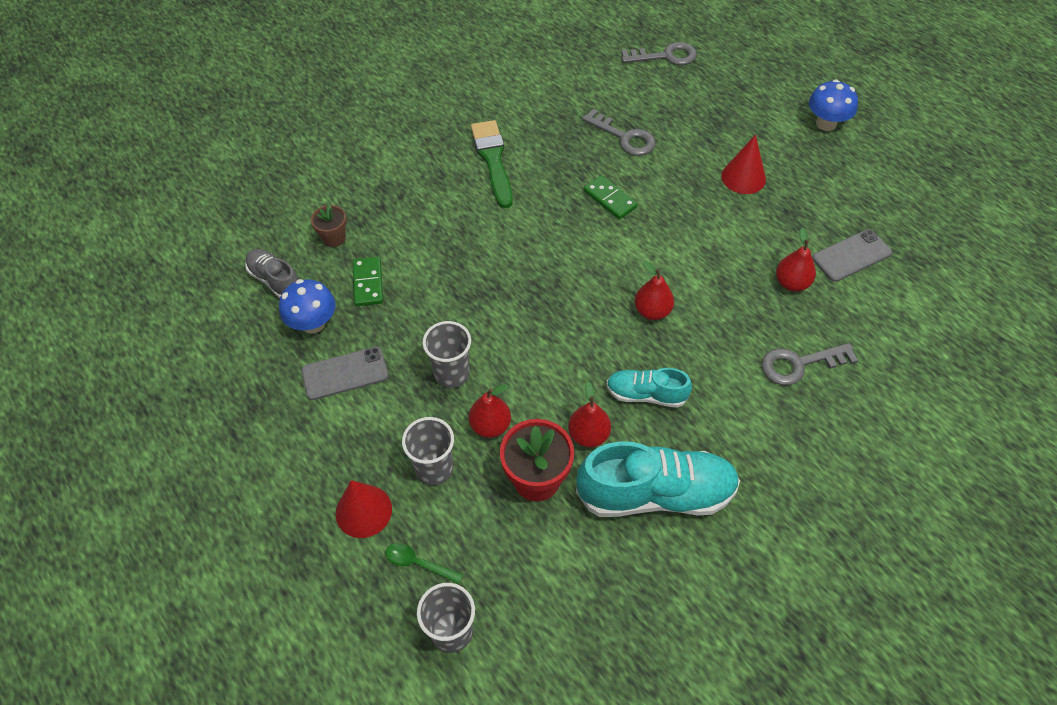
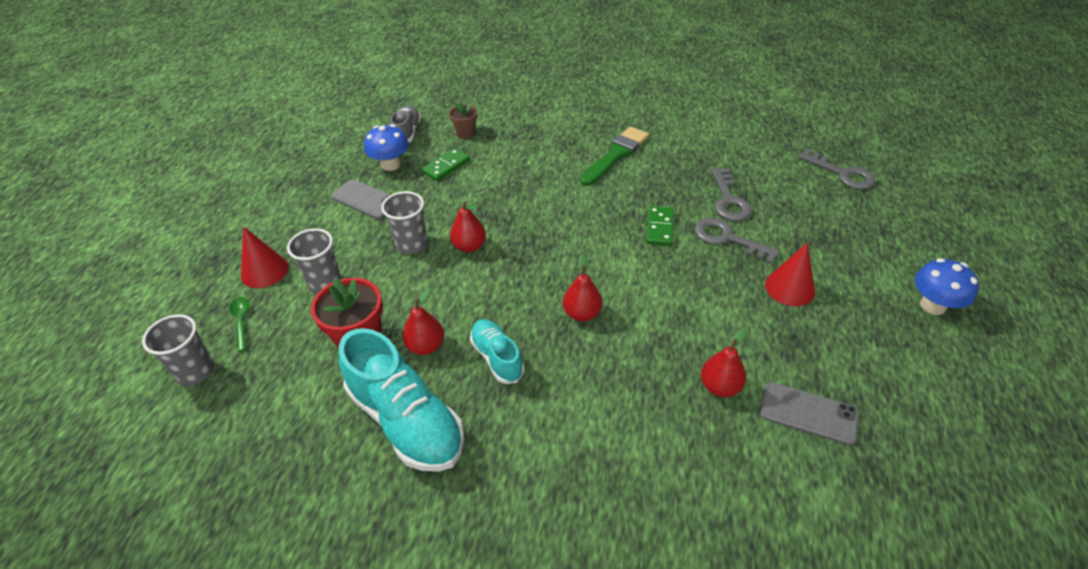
camera: 50 degrees right, 10 degrees down
red pear [469,384,511,438] -> red pear moved to [450,201,486,253]
grey key [761,343,858,385] -> grey key moved to [695,218,780,264]

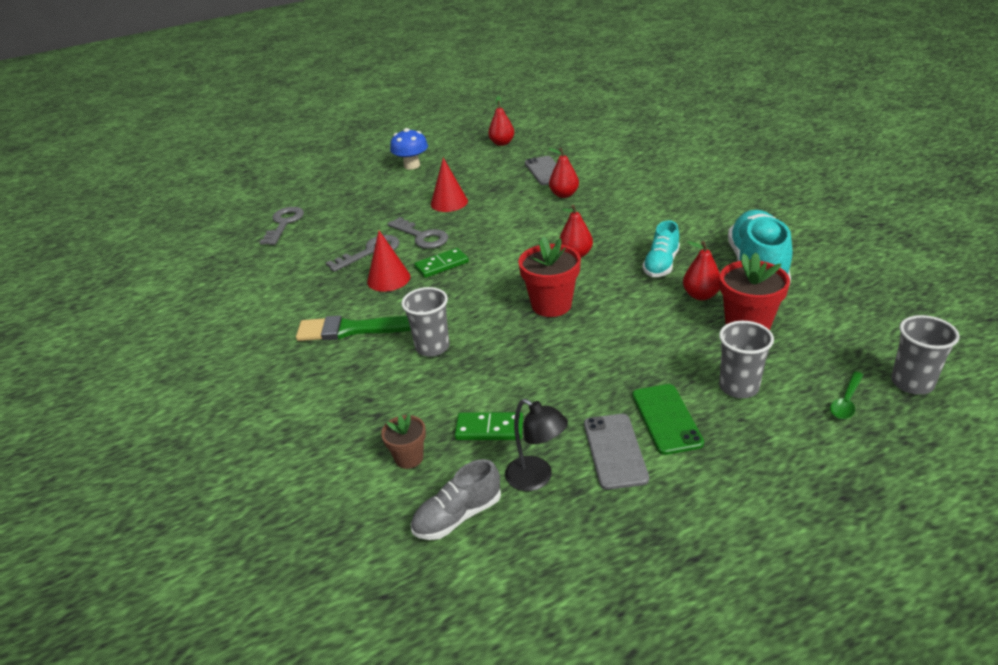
camera: 125 degrees left, 10 degrees down
red cone [241,226,288,288] -> red cone moved to [367,230,410,292]
blue mushroom [364,124,409,171] -> black lamp [505,399,568,491]
grey cup [381,191,427,254] -> grey cup moved to [401,287,449,357]
red pear [450,201,486,253] -> red pear moved to [488,96,514,146]
grey key [695,218,780,264] -> grey key turned 45 degrees counterclockwise [388,217,449,249]
none -> red flower pot [518,236,581,317]
none -> green phone [632,384,704,455]

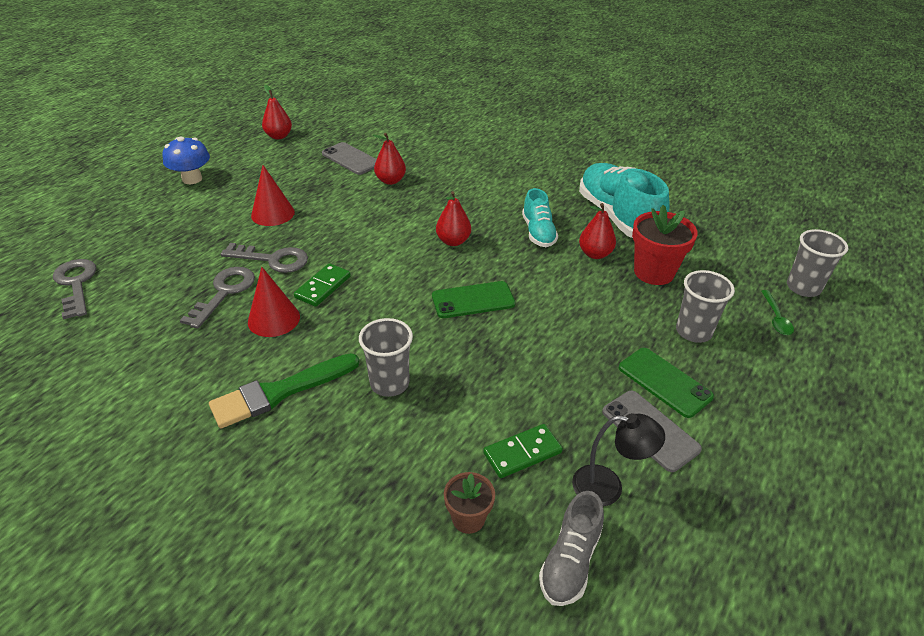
camera: 35 degrees left, 5 degrees up
red flower pot [518,236,581,317] -> green phone [432,281,515,318]

